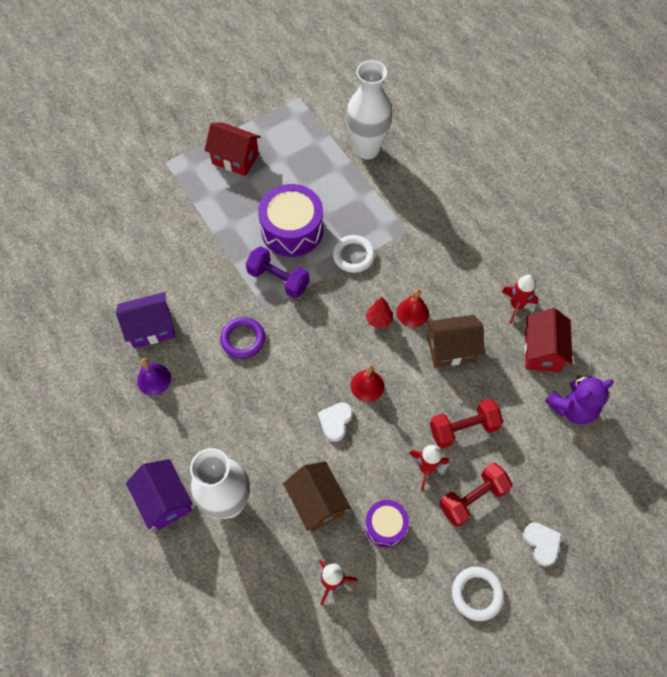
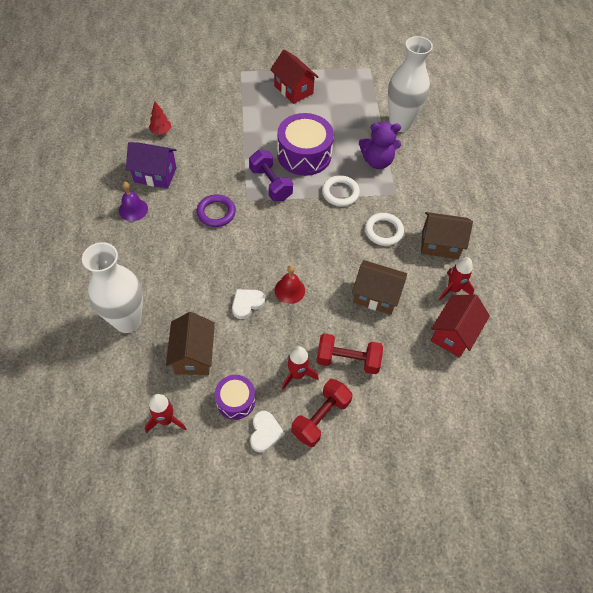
camera: 25 degrees right, 5 degrees down
purple house [126,459,193,530] -> none
red tree [366,297,393,329] -> red tree moved to [149,102,171,135]
red bell [397,289,429,327] -> none
red dumbbell [439,463,513,527] -> red dumbbell turned 45 degrees counterclockwise [291,379,353,447]
white ring [452,567,504,621] -> white ring moved to [365,213,404,246]
white heart [523,522,562,566] -> white heart moved to [250,411,285,453]
purple teddy bear [545,375,614,424] -> purple teddy bear moved to [359,122,401,169]
none -> brown house [421,212,473,259]

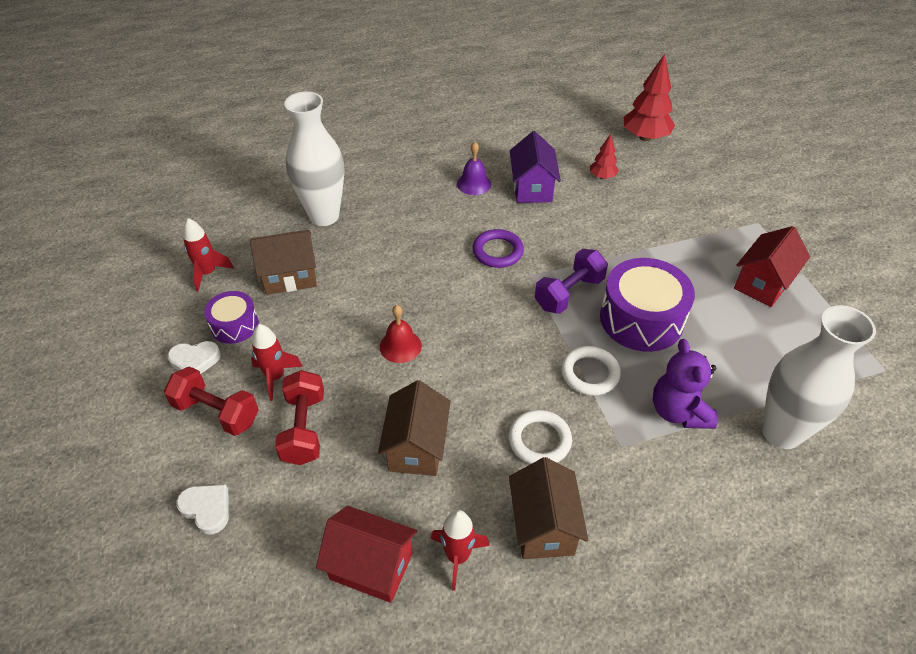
camera: 80 degrees right, 10 degrees down
white heart [232,289,265,319] -> white heart moved to [176,484,229,535]
none -> red tree [624,54,675,141]

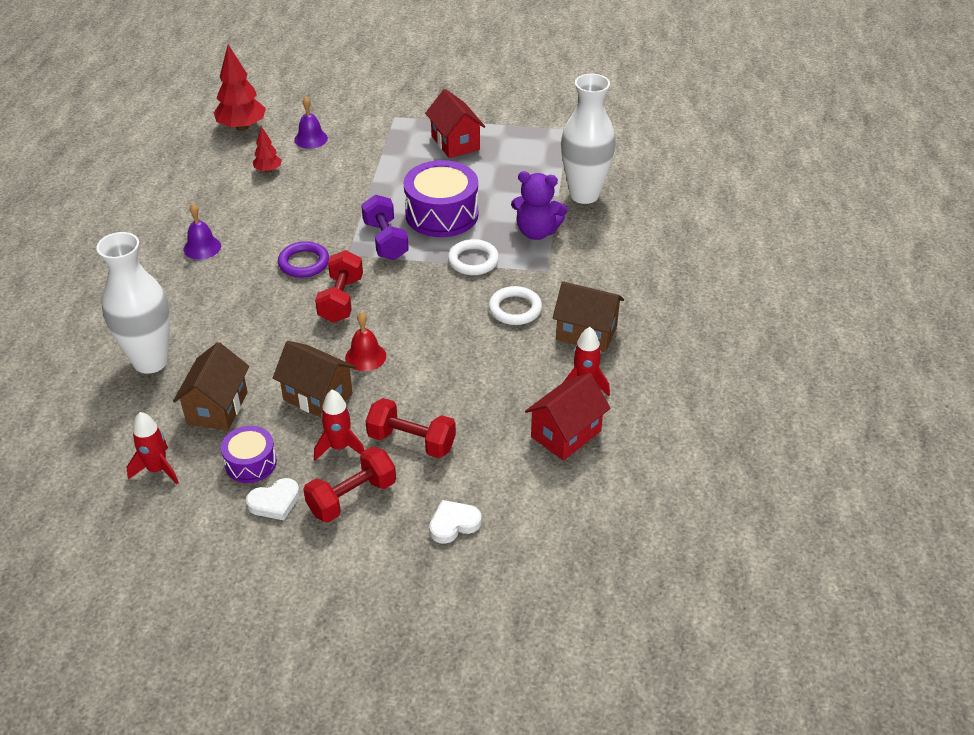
camera: 65 degrees left, 5 degrees down
white heart [168,341,221,374] -> white heart turned 45 degrees clockwise [246,478,300,520]
brown house [378,380,451,476] -> brown house moved to [273,341,356,418]
purple house [510,131,561,203] -> none
none -> purple bell [294,97,328,149]
none -> red dumbbell [315,250,363,323]

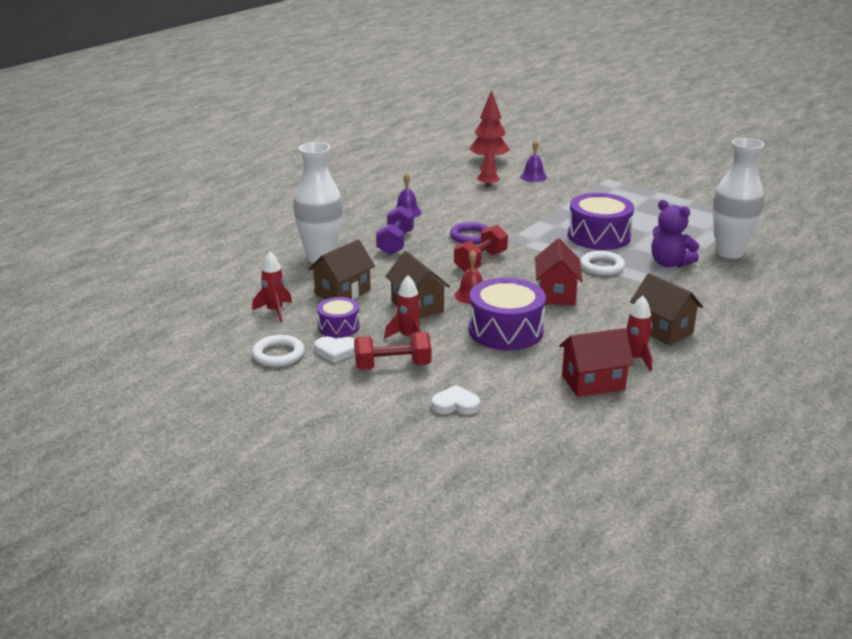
camera: 30 degrees right, 15 degrees down
purple dumbbell [361,194,409,260] -> purple dumbbell moved to [376,206,414,255]
red dumbbell [366,398,456,458] -> none
red house [425,89,485,158] -> red house moved to [535,238,583,305]
white ring [489,286,542,325] -> white ring moved to [252,335,304,367]
none -> purple drum [469,278,546,350]

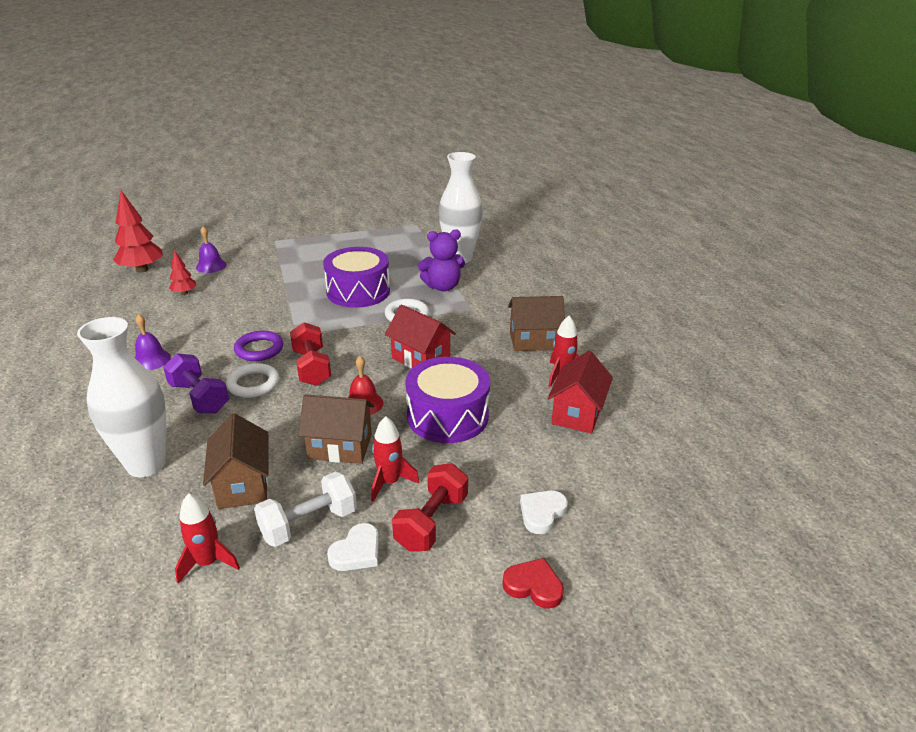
camera: 55 degrees left, 5 degrees up
white ring [252,335,304,367] -> white ring moved to [226,363,279,398]
purple drum [317,297,360,337] -> white dumbbell [254,472,357,547]
none -> red heart [502,558,564,609]

